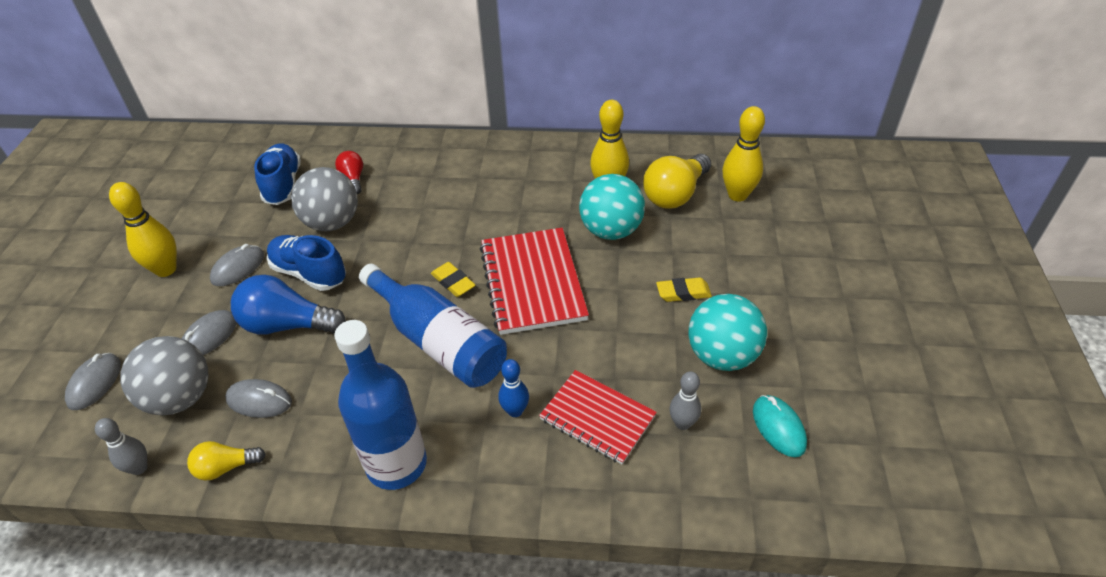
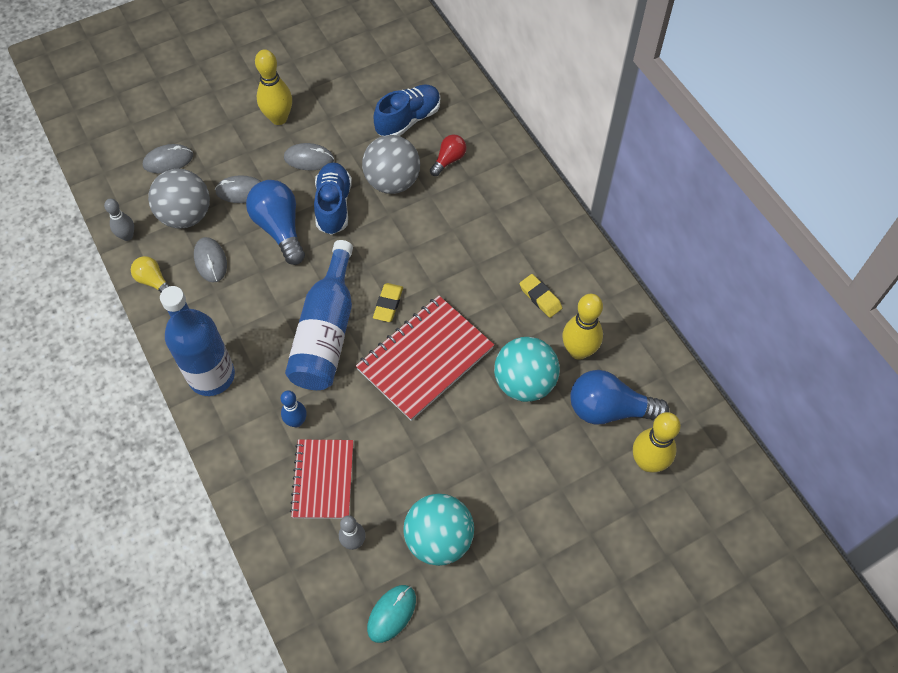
camera: 55 degrees right, 15 degrees up
yellow light bulb [643,154,711,209] -> blue light bulb [570,370,669,425]
yellow eraser [656,277,712,302] -> yellow eraser moved to [520,274,562,318]

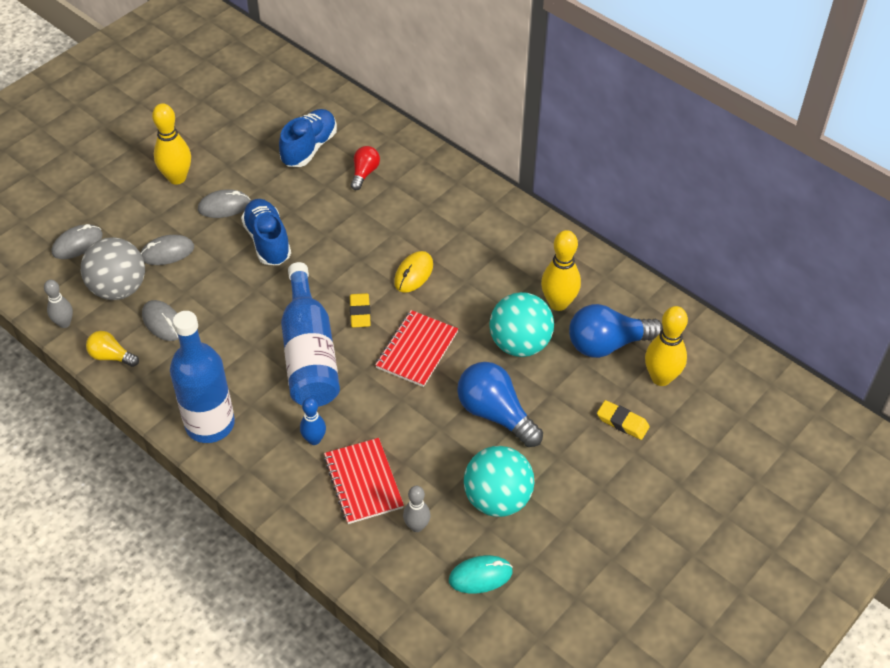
camera: 20 degrees left, 10 degrees down
blue light bulb [246,180,305,265] -> blue light bulb moved to [457,362,543,447]
red notebook [356,296,494,421] -> red notebook [375,310,458,387], size x0.66
grey ball [362,135,420,194] -> none
turquoise mouse [367,585,416,643] -> turquoise mouse turned 60 degrees clockwise [449,555,513,593]
yellow eraser [520,274,562,318] -> yellow eraser moved to [597,400,650,440]
none -> yellow mouse [394,251,433,293]

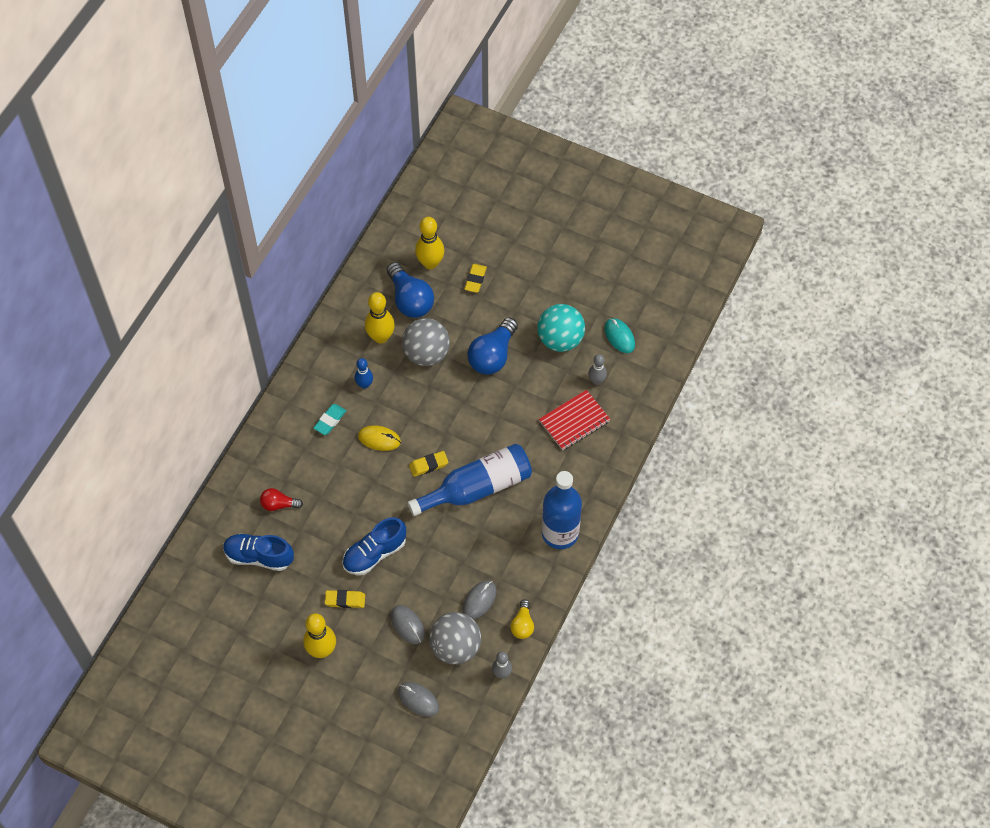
camera: 105 degrees left, 10 degrees up
grey mouse [198,189,251,218] -> yellow eraser [325,590,365,608]
blue bowling pin [300,398,326,445] -> blue bowling pin moved to [355,358,373,389]
red notebook [375,310,458,387] -> none
turquoise ball [489,292,554,357] -> grey ball [402,318,450,366]
none -> turquoise eraser [313,404,346,435]

